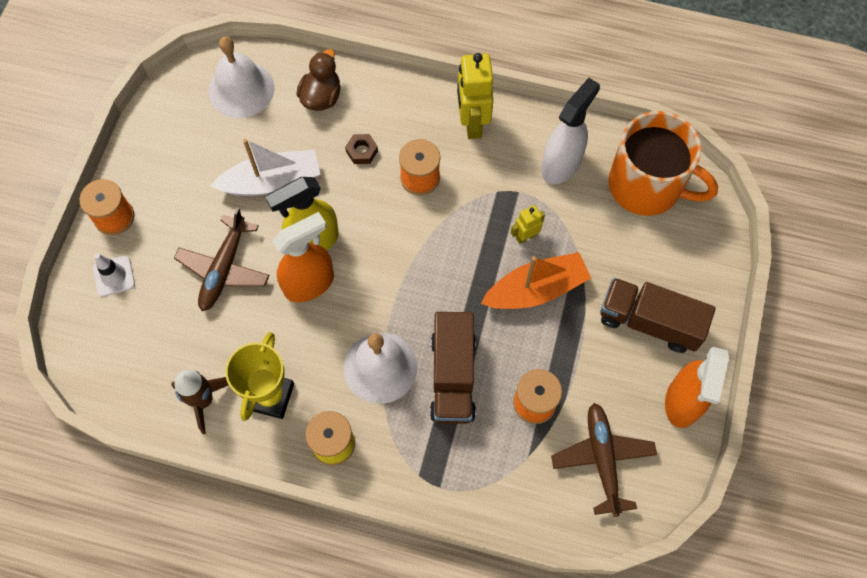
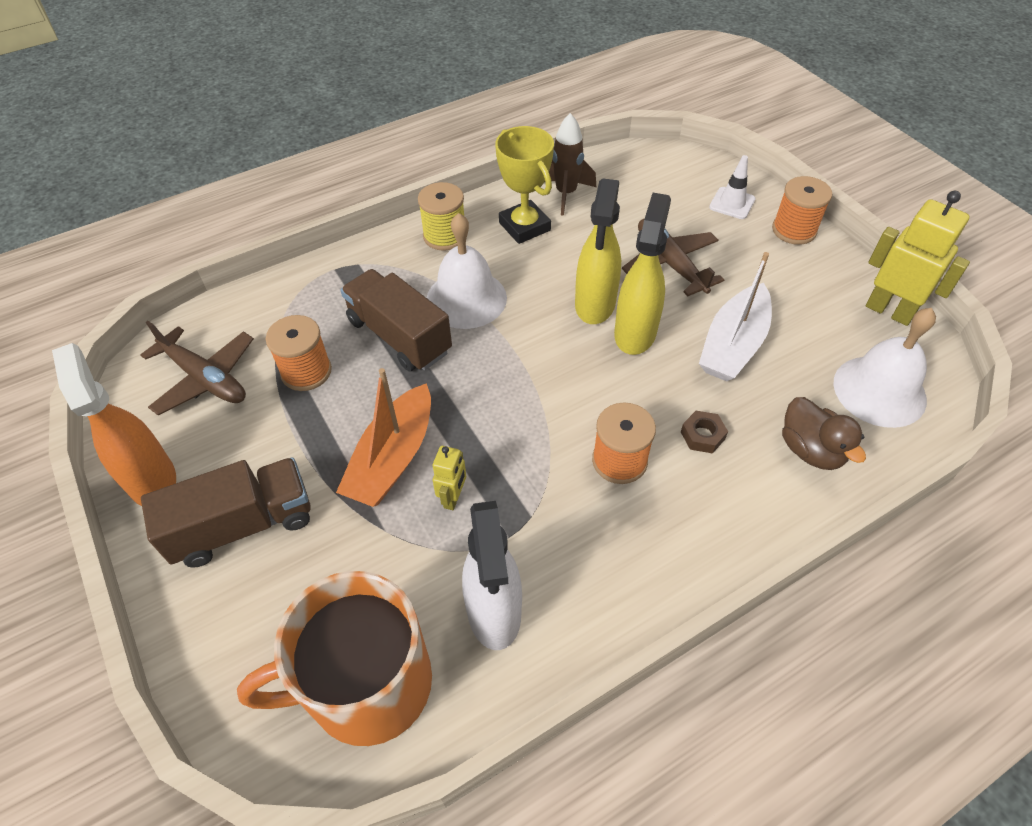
camera: 135 degrees right, 15 degrees down
orange spray bottle [273,212,334,302] -> yellow spray bottle [575,178,621,324]
yellow robot [457,53,494,139] -> yellow robot moved to [866,191,970,326]

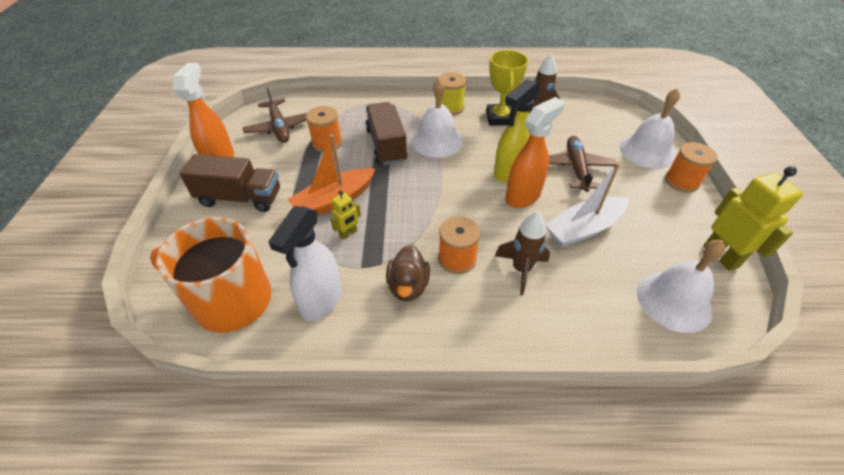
camera: 30 degrees right, 5 degrees down
yellow spray bottle [614,193,671,355] -> orange spray bottle [505,97,565,208]
brown nut [681,411,728,454] -> brown rocket [495,212,550,296]
white traffic cone [709,155,756,219] -> white bell [620,88,680,169]
brown duck [782,397,866,470] -> brown duck moved to [386,245,430,302]

